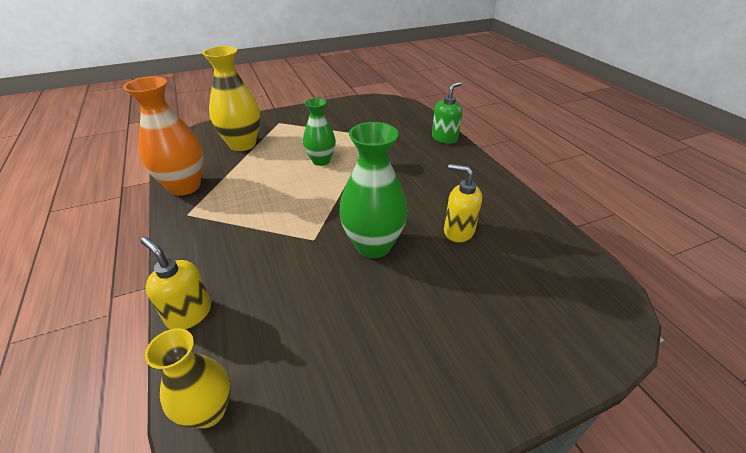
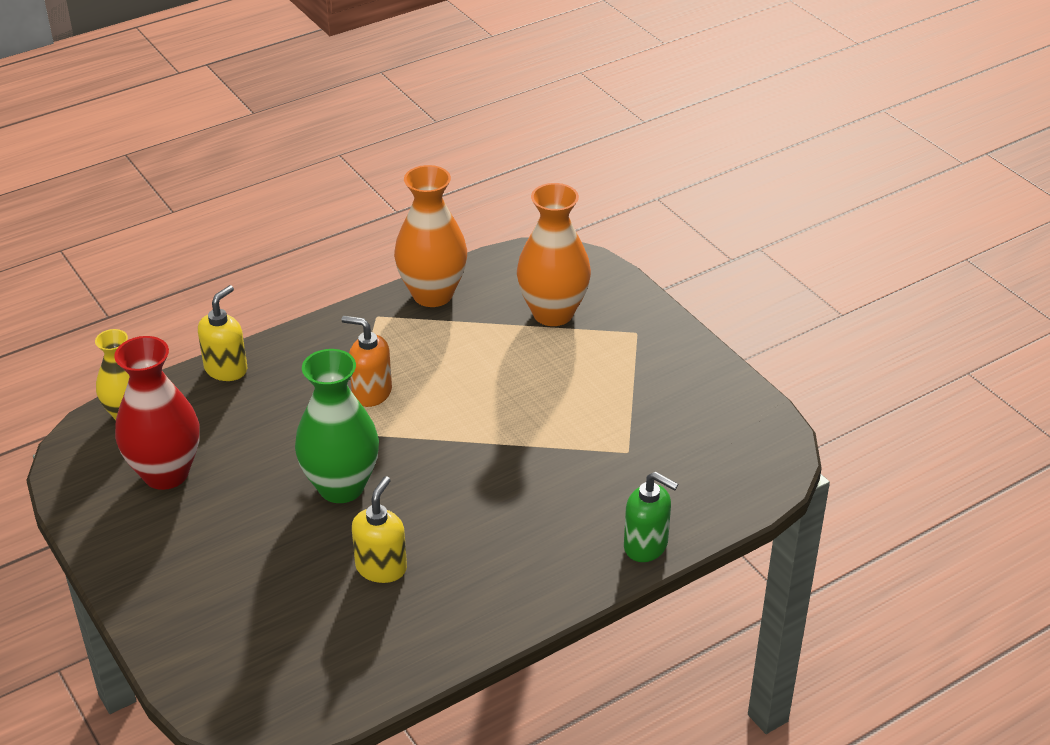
camera: 80 degrees right, 0 degrees up
yellow vase [202,46,260,151] -> orange vase [517,183,591,326]
green vase [303,98,336,166] -> none
none -> red vase [114,336,200,490]
none -> orange soap dispenser [342,316,392,407]

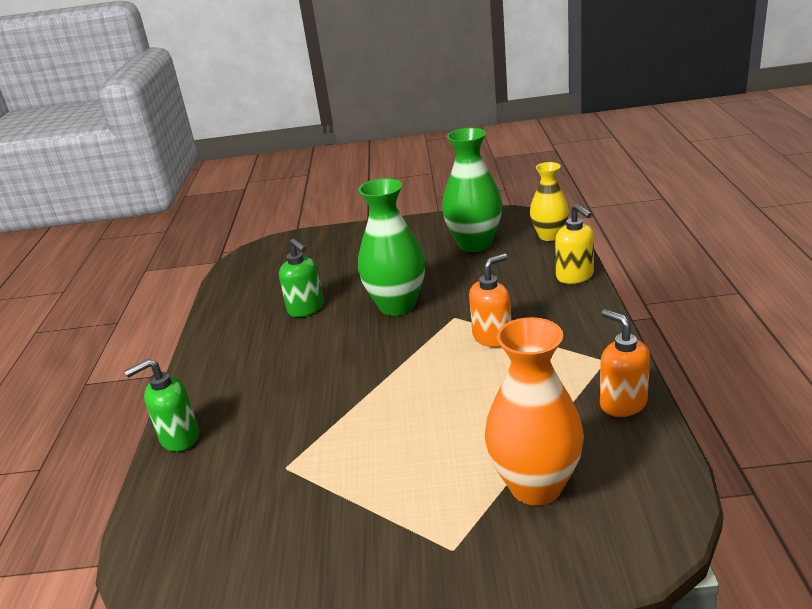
camera: 125 degrees right, 10 degrees down
red vase [114,336,200,490] -> green vase [442,128,502,252]
yellow soap dispenser [352,476,407,583] -> green soap dispenser [279,239,324,317]
orange vase [394,165,467,307] -> orange soap dispenser [600,309,650,417]

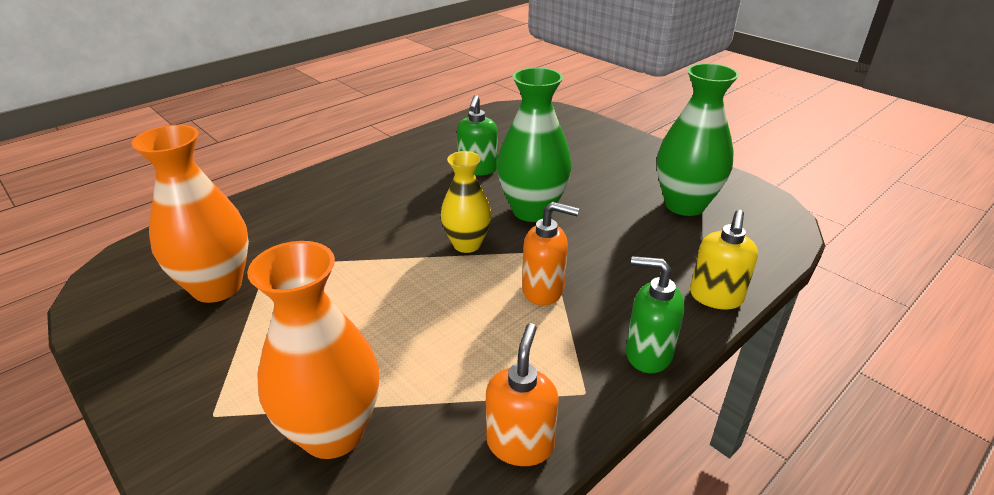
camera: 45 degrees right, 5 degrees up
green soap dispenser [125,359,199,452] -> green soap dispenser moved to [626,256,685,373]
yellow vase [530,162,569,241] -> yellow vase moved to [440,151,491,253]
none -> orange vase [132,125,249,303]

